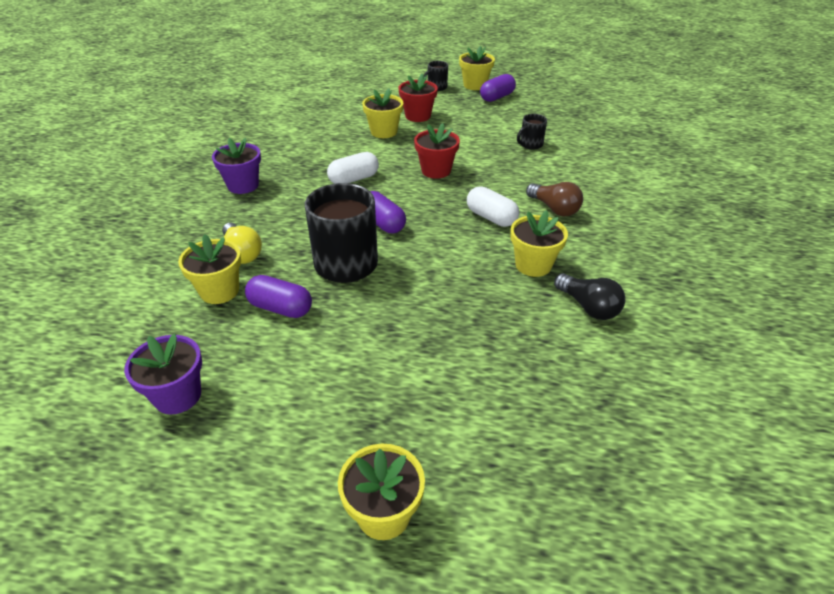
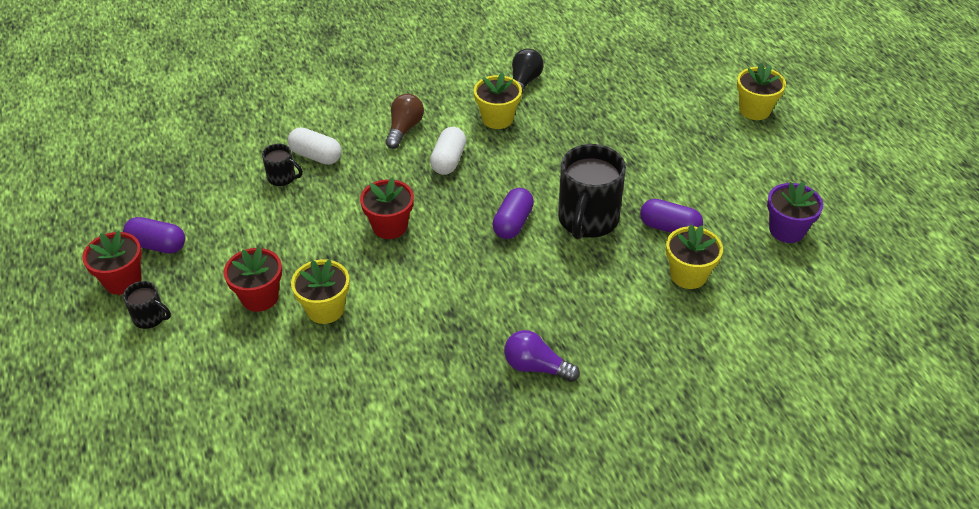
camera: 120 degrees left, 5 degrees up
purple flower pot [212,138,261,194] -> purple light bulb [504,330,580,382]
yellow light bulb [222,223,262,264] -> none
purple capsule [245,275,312,318] -> purple capsule turned 60 degrees counterclockwise [640,199,703,233]
white capsule [327,152,379,184] -> white capsule moved to [288,127,342,165]
yellow flower pot [459,46,495,90] -> red flower pot [82,231,142,295]

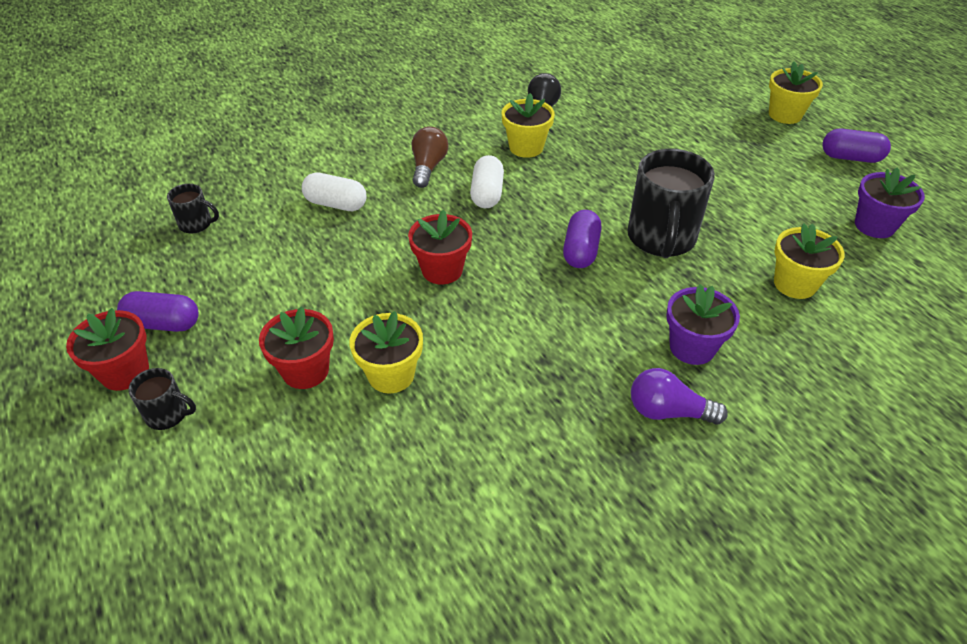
camera: 10 degrees left, 0 degrees up
black mug [262,144,303,186] -> black mug moved to [167,184,219,234]
purple capsule [640,199,703,233] -> purple capsule moved to [822,129,891,163]
none -> purple flower pot [666,284,740,365]

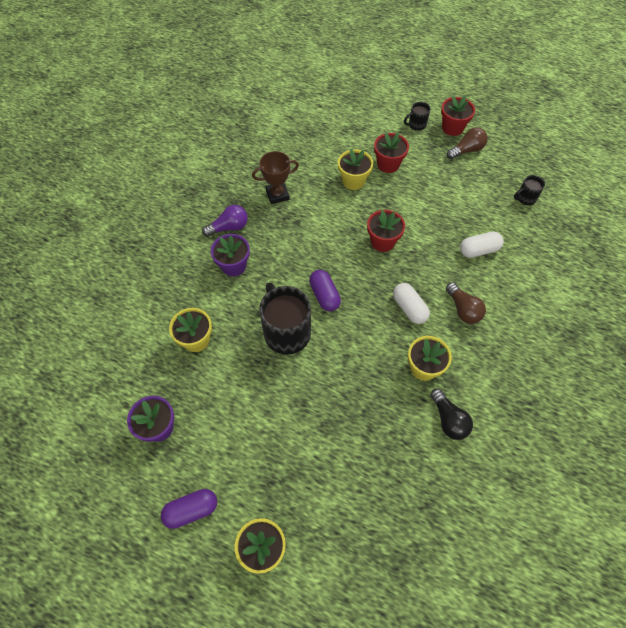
camera: 145 degrees right, 15 degrees up
purple capsule [117,291,198,332] -> brown light bulb [447,127,488,159]
none -> brown trophy [252,151,299,204]

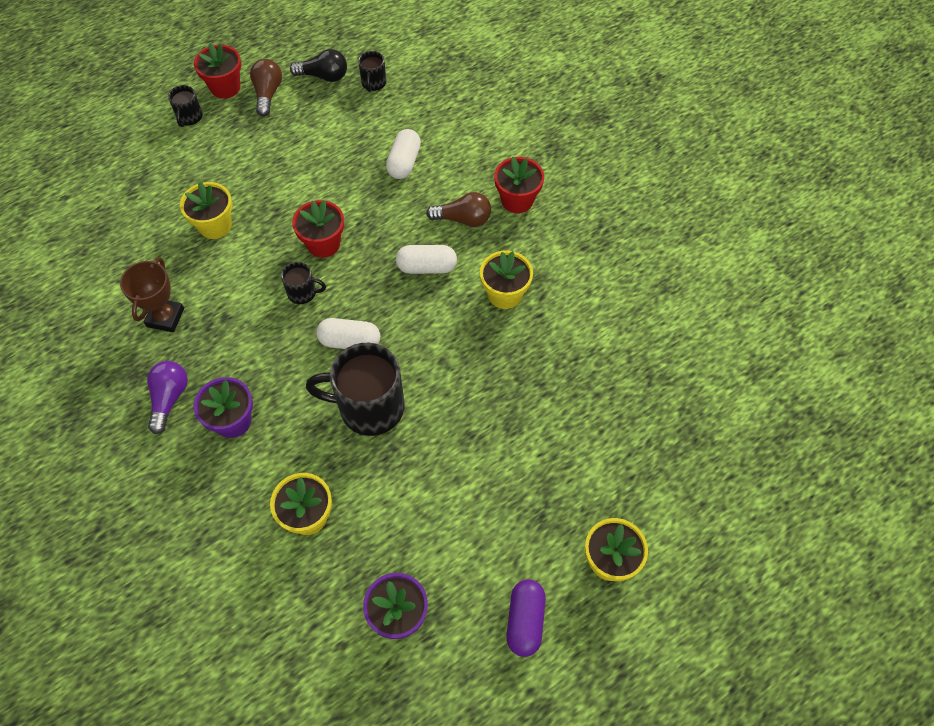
camera: 60 degrees left, 0 degrees up
purple capsule [309,270,341,311] -> white capsule [316,318,380,349]
red flower pot [374,132,409,173] -> red flower pot moved to [494,157,544,213]
black light bulb [430,389,473,440] -> black light bulb moved to [290,49,347,82]
none -> black mug [281,262,326,304]

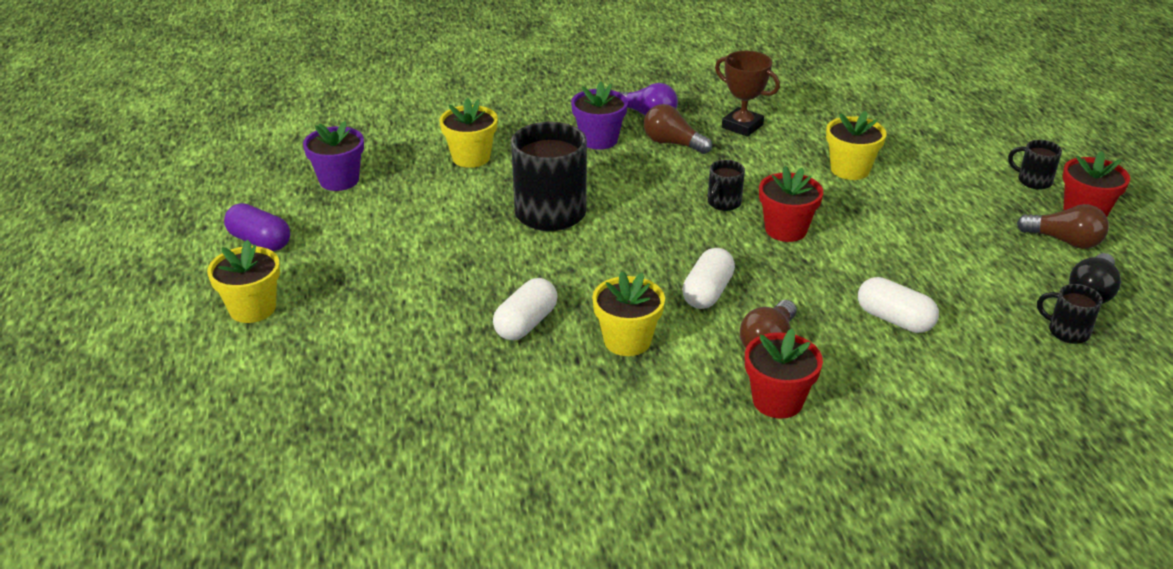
camera: 115 degrees right, 25 degrees down
white capsule [316,318,380,349] -> white capsule moved to [493,278,558,340]
none -> brown light bulb [644,104,712,154]

